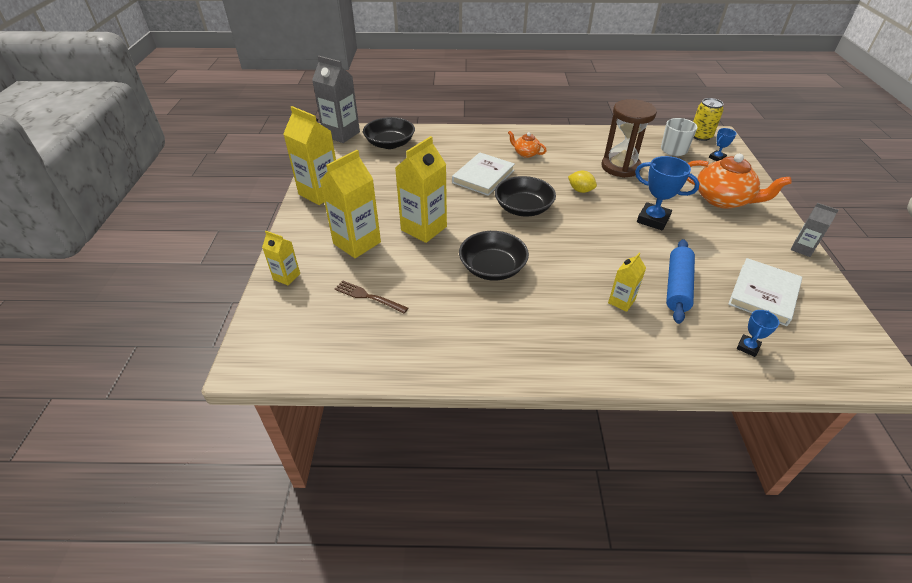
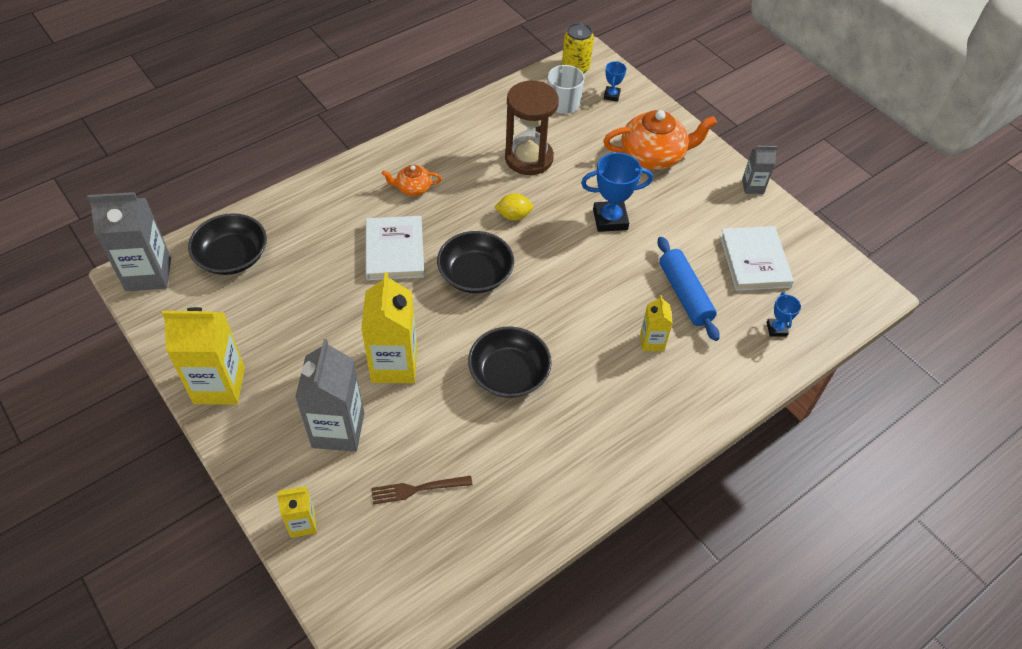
camera: 40 degrees left, 10 degrees up
yellow carton [320,150,381,258] -> grey carton [295,339,364,452]

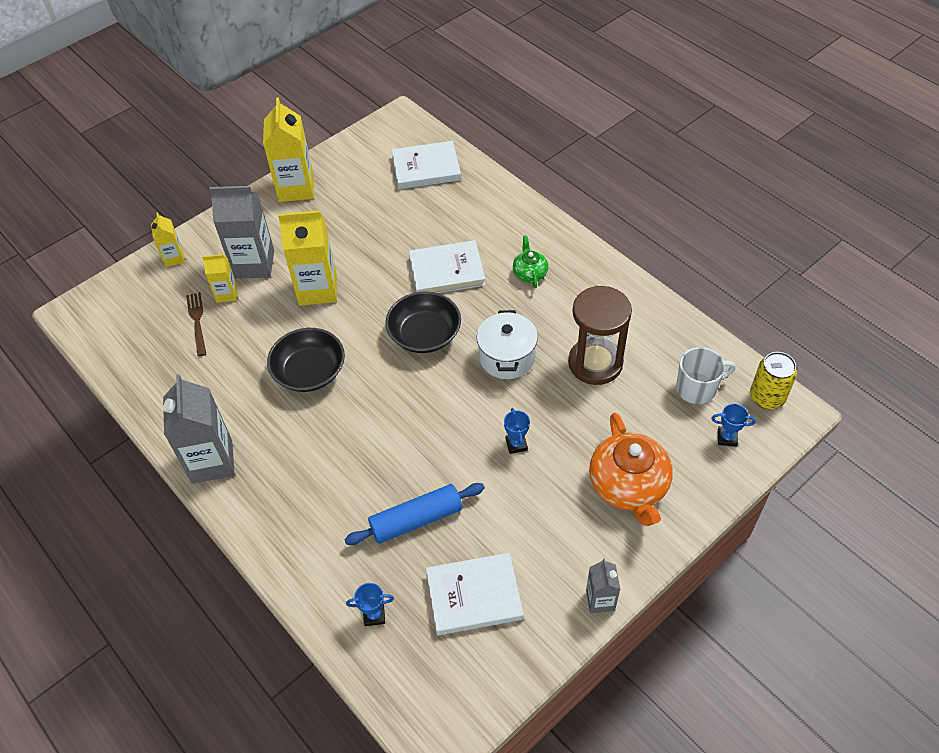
camera: 90 degrees right, 0 degrees up
grey carton [87,192,171,291] -> grey carton moved to [163,374,235,484]
black bowl [188,213,267,275] -> white book [392,141,461,189]
orange teapot [382,165,442,196] -> green teapot [513,235,548,288]
yellow lemon [495,193,533,220] -> white pot [477,310,538,379]
blue trophy [581,152,653,232] -> blue trophy [504,408,530,454], size x0.54
yellow carton [640,295,673,351] -> yellow carton moved to [202,254,237,303]

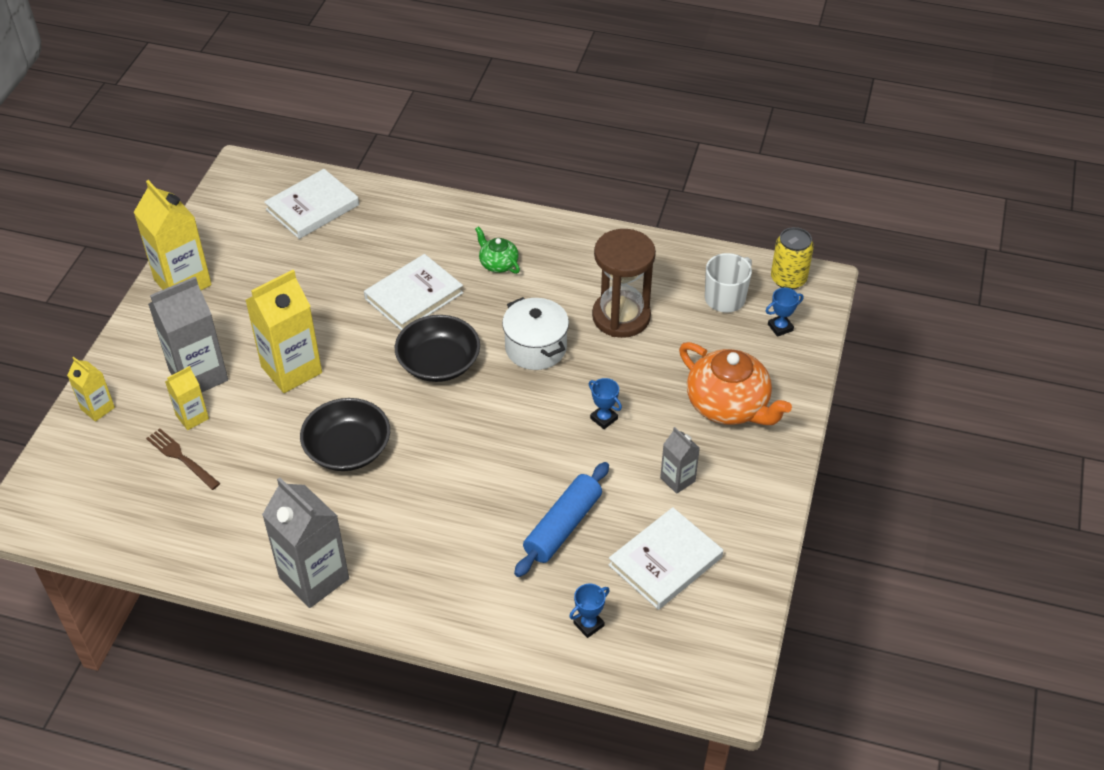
camera: 35 degrees left, 5 degrees down
grey carton [586,558,620,613] -> grey carton moved to [660,427,700,494]

